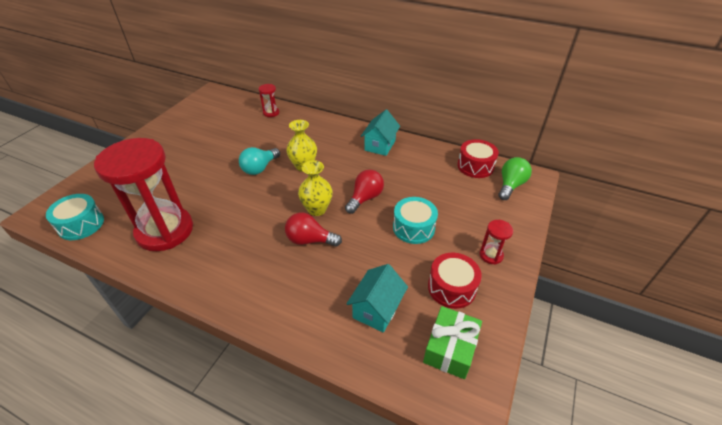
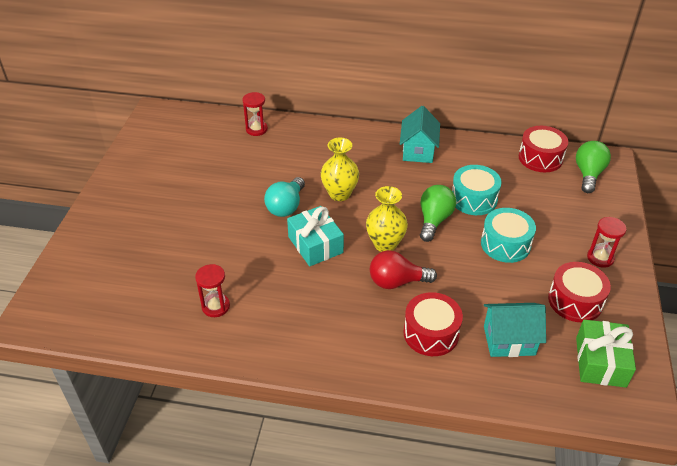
camera: 15 degrees left, 0 degrees up
turquoise drum [46,194,104,240] -> turquoise drum moved to [452,165,501,215]
red hourglass [94,138,193,251] -> red hourglass [195,264,230,317], size x0.40
red light bulb [345,169,384,214] -> green light bulb [420,185,456,242]
turquoise house [346,264,408,333] -> turquoise house turned 75 degrees clockwise [484,303,546,357]
none -> turquoise gift [287,206,344,266]
none -> red drum [404,292,463,356]

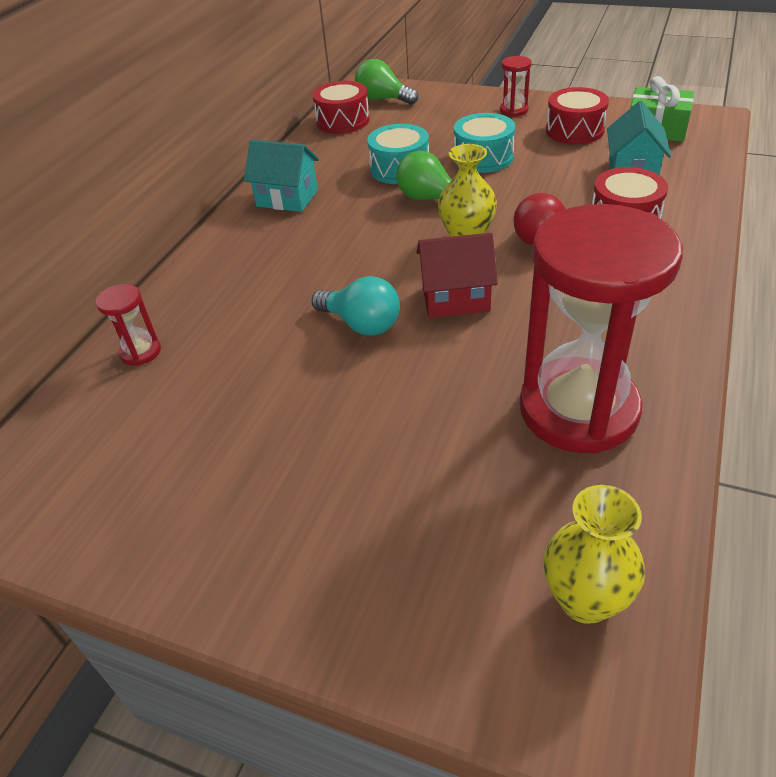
camera: 75 degrees left, 0 degrees up
red hourglass [195,264,230,317] -> red hourglass [519,204,683,454], size x2.48
turquoise gift [287,206,344,266] -> red house [416,233,498,318]
yellow vase [321,138,359,201] -> yellow vase moved to [544,485,645,624]

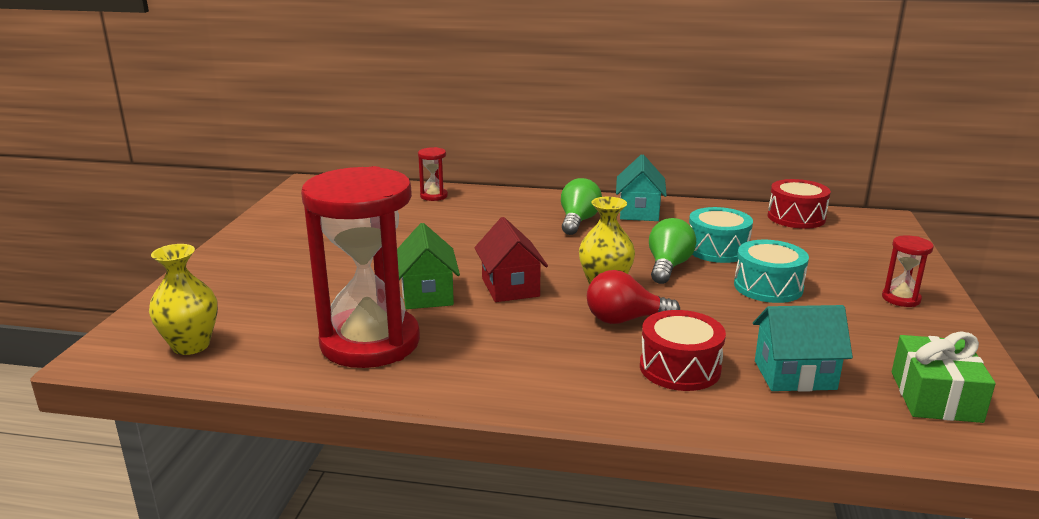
camera: 75 degrees right, 20 degrees down
turquoise light bulb [312,276,400,336] -> none
green light bulb [355,59,418,105] -> green light bulb moved to [561,178,602,235]
red drum [546,87,609,144] -> none
none -> green house [397,223,460,309]

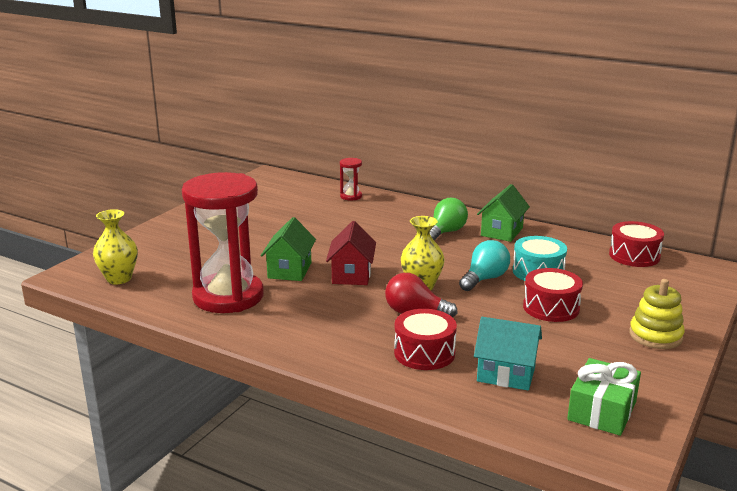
camera: 20 degrees right, 0 degrees up
turquoise house [616,154,667,221] -> green house [477,184,530,242]
green light bulb [649,218,696,284] -> turquoise light bulb [459,240,510,291]
turquoise drum [734,240,809,303] -> red drum [523,268,583,322]
red hourglass [882,235,934,307] -> yellow stacking toy [629,279,685,349]

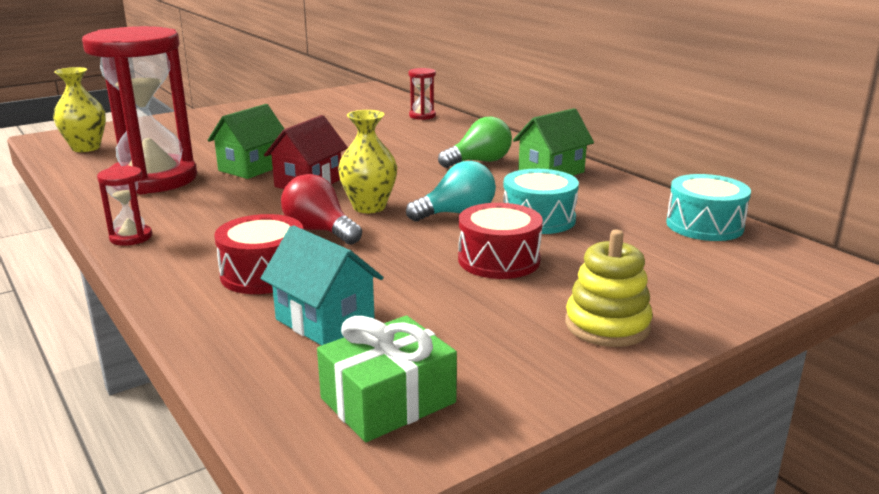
camera: 25 degrees right, 0 degrees up
red drum [609,221,664,267] -> turquoise drum [666,174,751,241]
none -> red hourglass [97,166,152,246]

